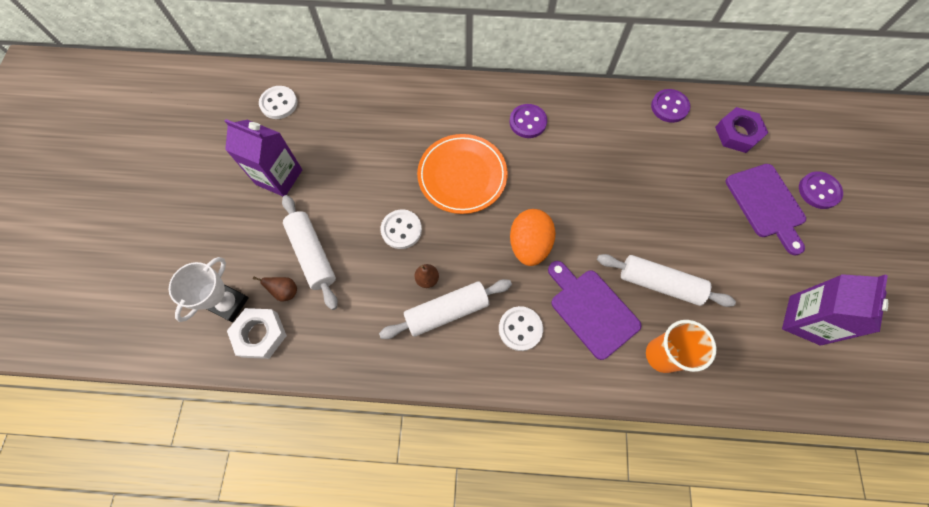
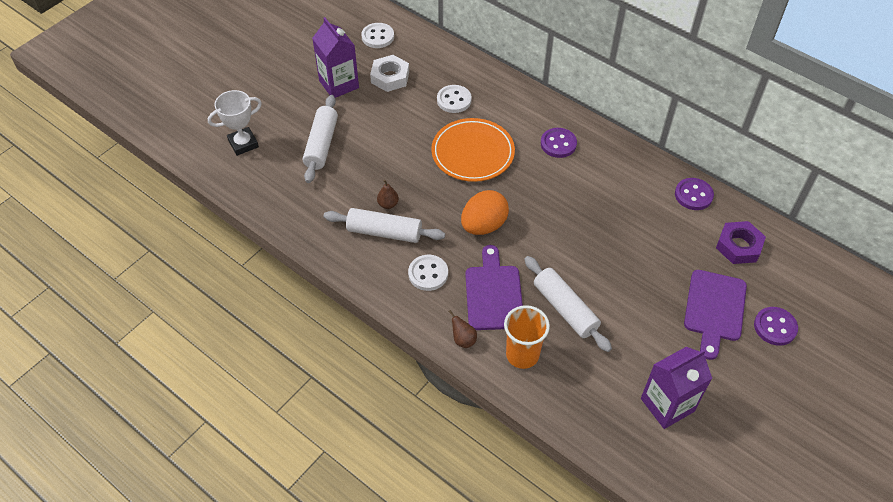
camera: 35 degrees right, 15 degrees down
white nut [227,308,287,359] -> white nut moved to [370,55,409,92]
brown pear [253,277,297,301] -> brown pear moved to [449,310,477,348]
white button [381,209,422,249] -> white button moved to [437,85,472,113]

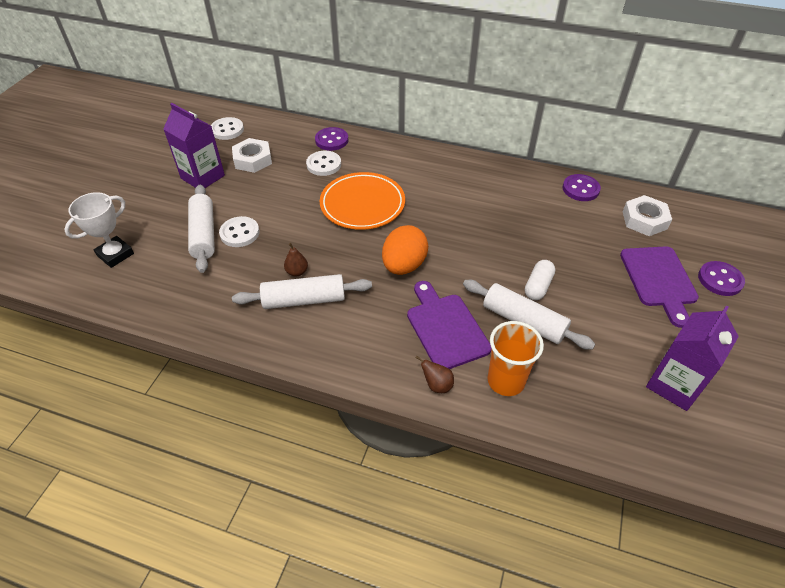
camera: 20 degrees left, 5 degrees down
white button [408,255,448,291] -> white button moved to [219,216,259,247]
purple button [541,128,577,158] -> purple button moved to [315,127,348,151]
purple nut [716,221,766,264] -> white nut [622,195,672,236]
none -> white capsule [525,260,555,300]

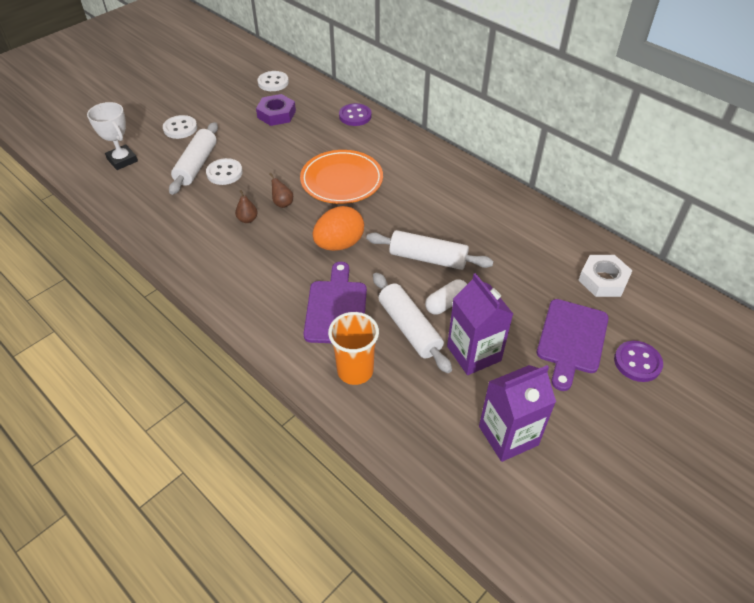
camera: 25 degrees right, 0 degrees up
white trophy [64,192,134,268] -> white trophy turned 75 degrees clockwise [87,102,138,170]
purple carton [163,103,225,188] -> purple carton moved to [447,273,513,375]
white nut [232,138,272,173] -> purple nut [256,94,296,126]
white rolling pin [232,274,372,309] -> white rolling pin moved to [366,230,494,270]
white button [306,151,341,176] -> white button moved to [163,115,197,139]
brown pear [415,356,454,393] -> brown pear moved to [270,173,293,208]
purple button [563,174,601,201] -> none

